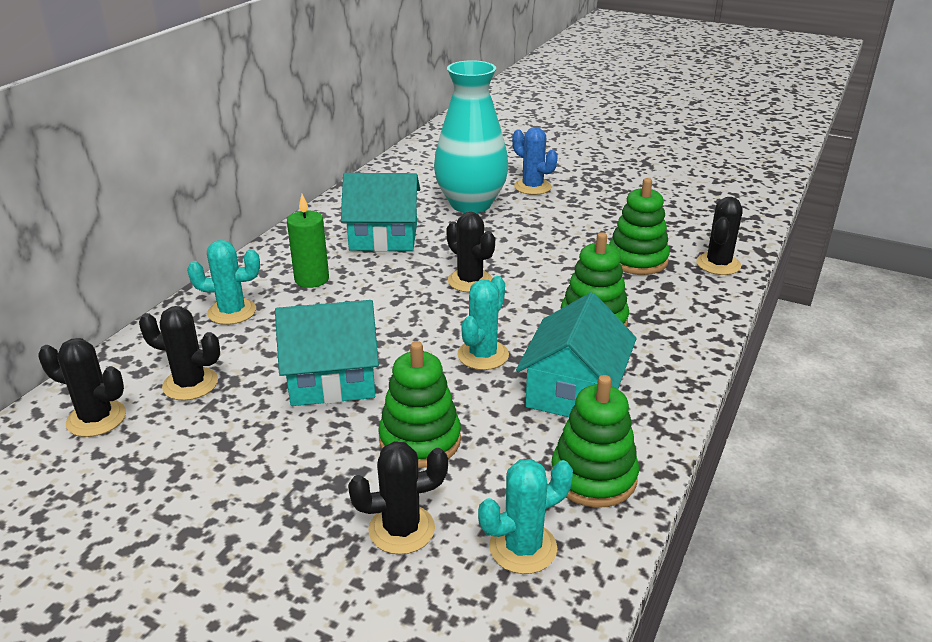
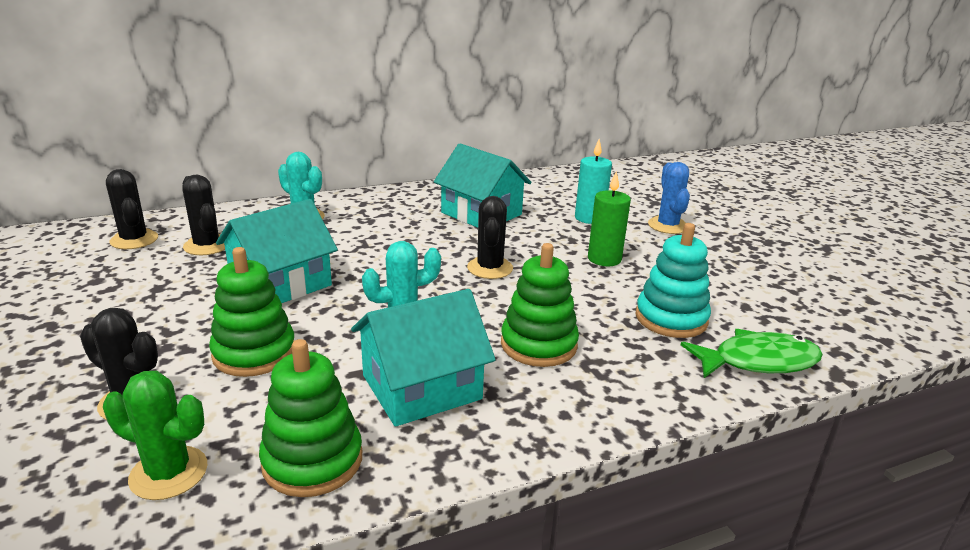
camera: 40 degrees right, 5 degrees down
turquoise house [275,300,379,406] -> turquoise house turned 75 degrees counterclockwise [216,199,338,303]
green candle [287,194,329,288] -> green candle moved to [588,171,631,266]
turquoise vase [434,60,508,213] -> turquoise candle [575,139,612,224]
turquoise cactus [478,459,573,574] -> green cactus [103,371,207,500]
green stacking toy [609,178,670,275] -> turquoise stacking toy [636,223,711,338]
black cactus [696,197,743,275] -> green fish [681,329,823,378]

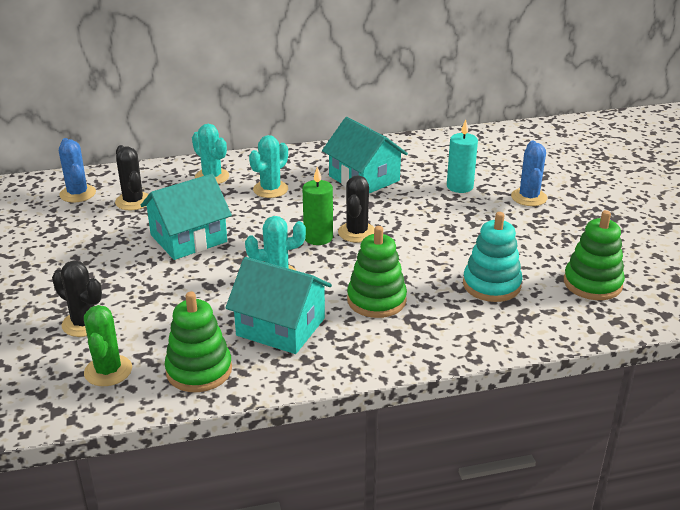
camera: 10 degrees right, 5 degrees up
green cactus [103,371,207,500] -> green cactus turned 60 degrees clockwise [84,305,132,386]
black cactus [106,169,158,249] -> blue cactus [59,138,96,202]
green stacking toy [209,247,294,377] -> green stacking toy moved to [564,210,625,300]
turquoise house [351,289,496,427] -> turquoise house turned 45 degrees clockwise [225,257,332,354]
green candle [588,171,631,266] -> green candle moved to [302,167,333,245]
green fish [681,329,823,378] -> none
none -> turquoise cactus [249,135,288,198]

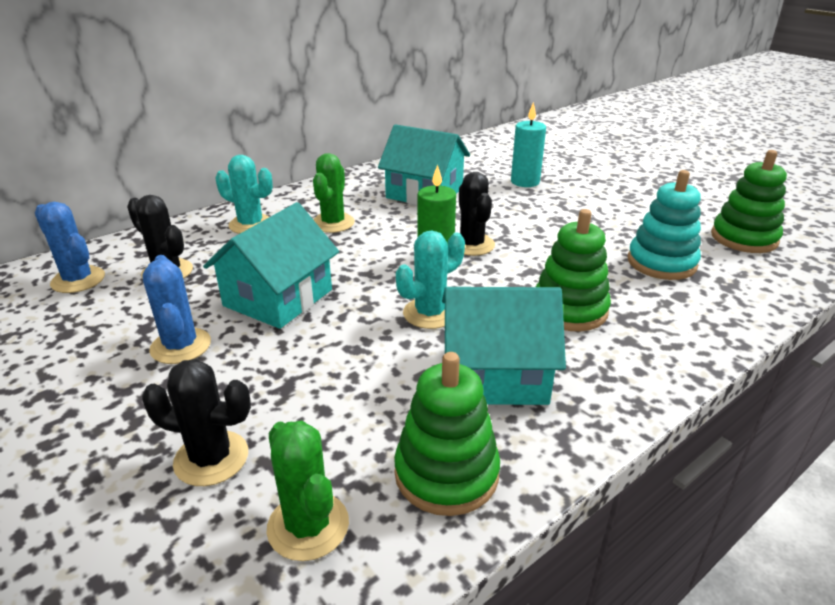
camera: 25 degrees left, 0 degrees up
turquoise cactus [249,135,288,198] -> green cactus [313,153,355,233]
blue cactus [511,141,547,206] -> blue cactus moved to [142,255,211,364]

